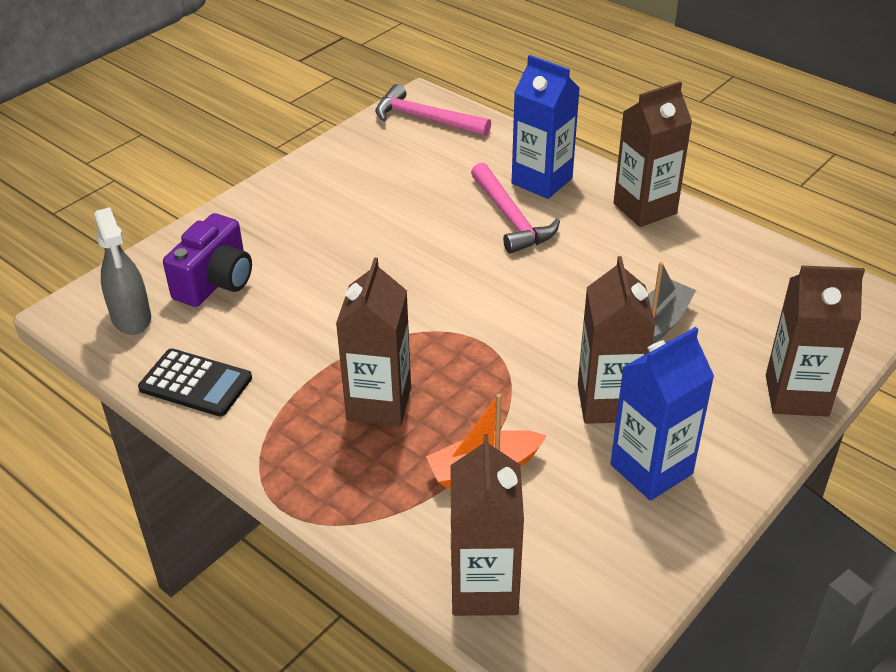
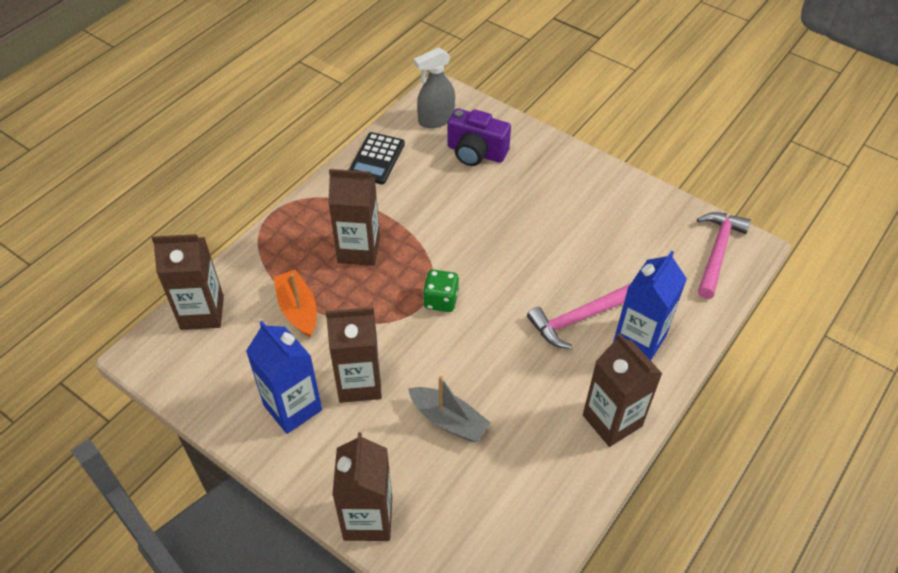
camera: 85 degrees right, 10 degrees up
none -> green dice [423,269,459,312]

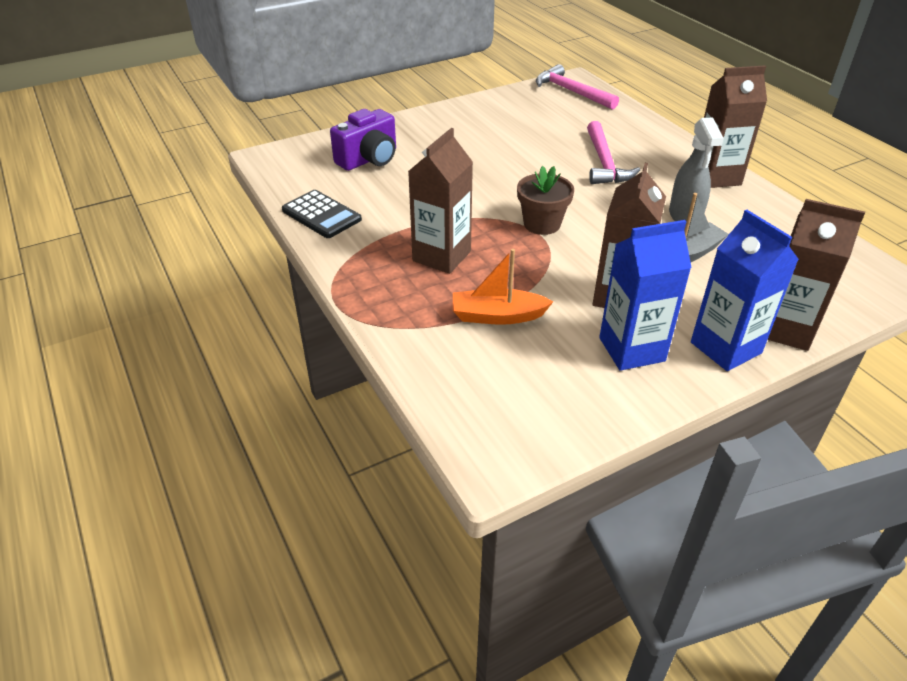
camera: 65 degrees left, 10 degrees down
brown carton [152,234,224,330] -> none
grey spray bottle [414,48,455,128] -> grey spray bottle moved to [669,118,724,222]
green dice [423,269,459,312] -> brown flower pot [517,166,574,235]
blue carton [613,250,687,361] -> blue carton moved to [691,210,799,371]

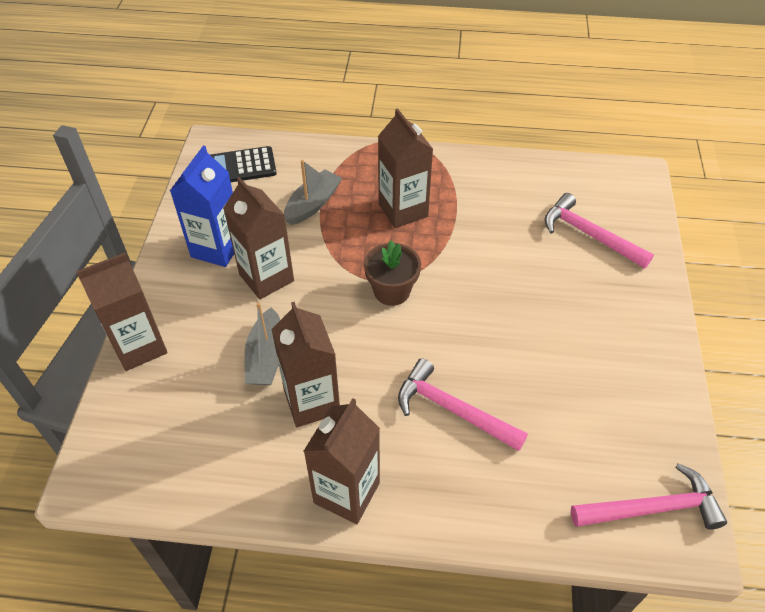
camera: 125 degrees right, 10 degrees up
black calculator [282,190,362,238] -> black calculator moved to [211,146,277,182]
purple camera [330,109,396,171] -> pink hammer [544,193,654,269]
orange boat [453,249,553,325] -> grey boat [284,160,342,225]
grey spray bottle [669,118,724,222] -> brown carton [271,302,340,427]
blue carton [691,210,799,371] -> none

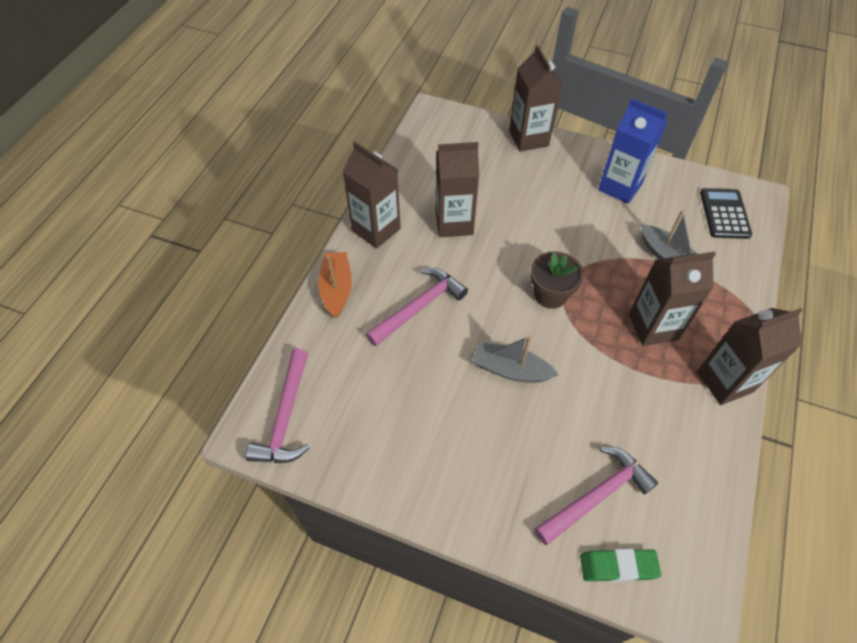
camera: 105 degrees right, 5 degrees up
brown carton [223,177,294,299] -> brown carton moved to [697,308,803,405]
grey boat [244,302,280,385] -> grey boat moved to [472,336,559,382]
none -> orange boat [318,252,352,318]
none -> green eraser [580,549,661,582]

